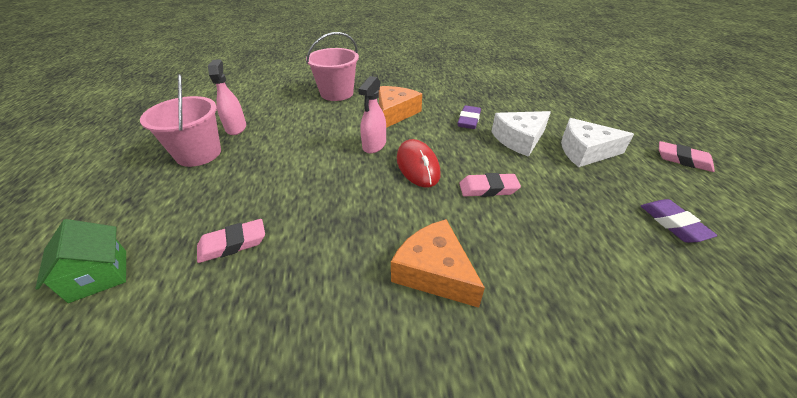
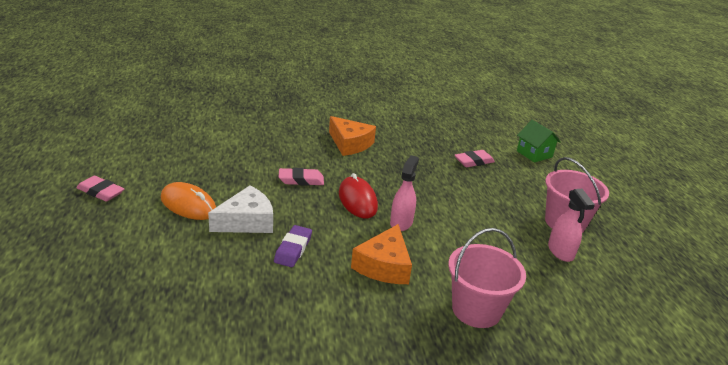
camera: 175 degrees right, 10 degrees down
white cheese [561,118,634,167] -> orange mouse [161,182,216,220]
purple eraser [641,199,718,243] -> none

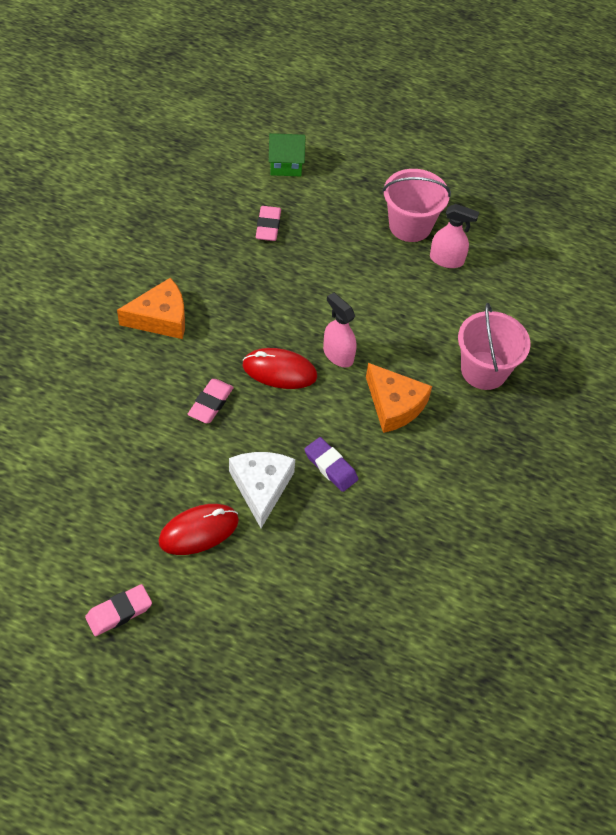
camera: 60 degrees left, 25 degrees up
orange mouse [161,182,216,220] -> red mouse [158,504,239,555]

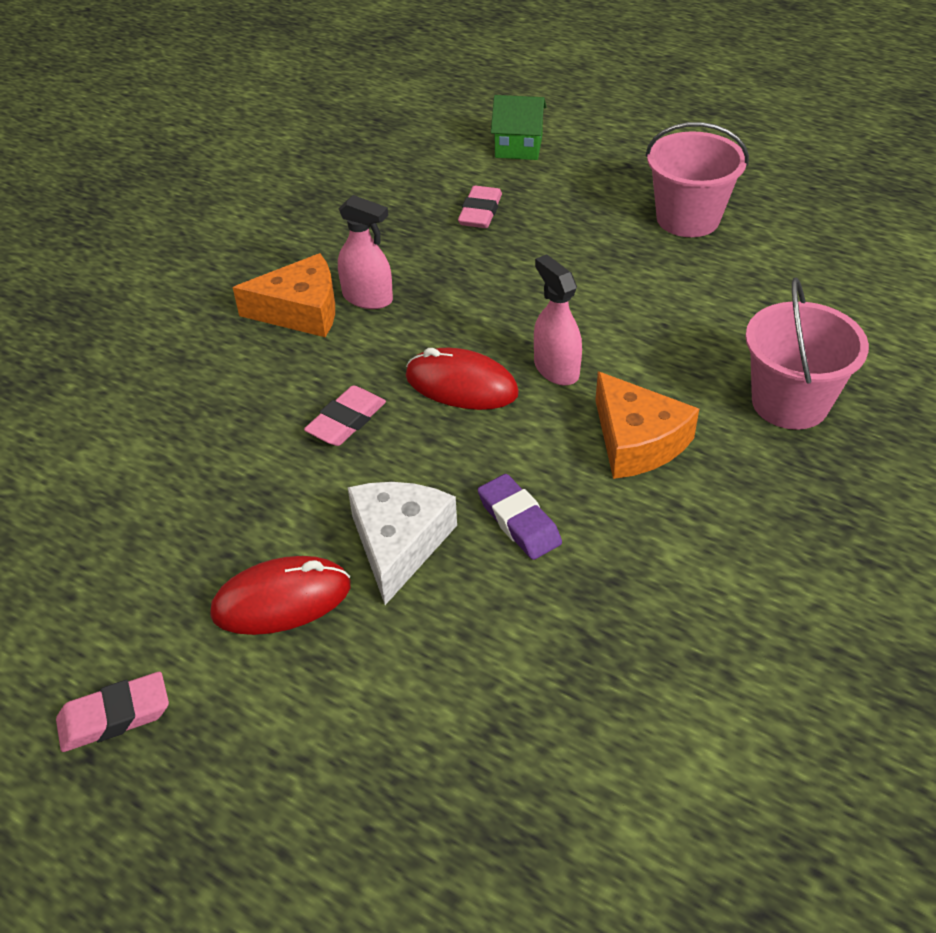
camera: 15 degrees right, 10 degrees down
pink spray bottle [430,204,479,268] -> pink spray bottle moved to [338,195,393,309]

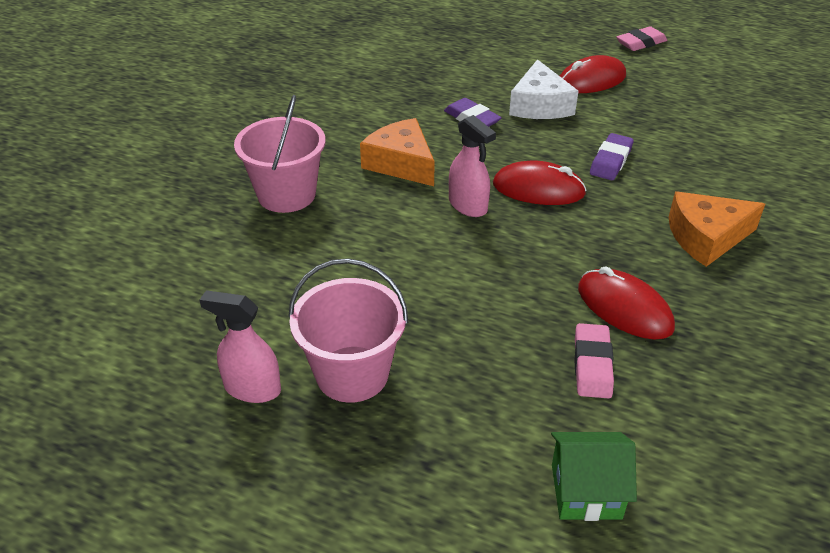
camera: 170 degrees right, 5 degrees down
pink eraser [304,385,386,446] -> purple eraser [590,133,634,180]
pink spray bottle [338,195,393,309] -> pink spray bottle moved to [200,290,281,403]
none -> red mouse [578,266,675,340]

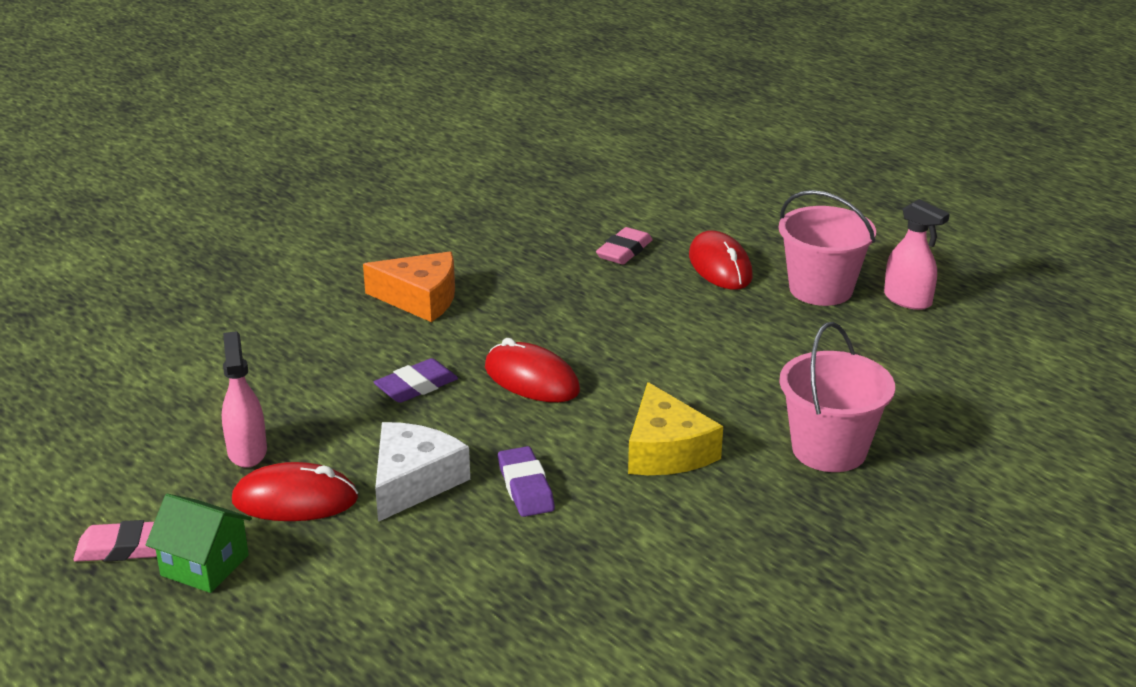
camera: 155 degrees left, 10 degrees down
orange cheese [360,118,435,186] -> yellow cheese [628,382,723,475]
pink spray bottle [449,115,496,217] -> pink spray bottle moved to [222,331,267,468]
green house [551,432,637,521] -> green house moved to [146,494,252,593]
red mouse [578,266,675,340] -> red mouse moved to [689,230,753,290]

